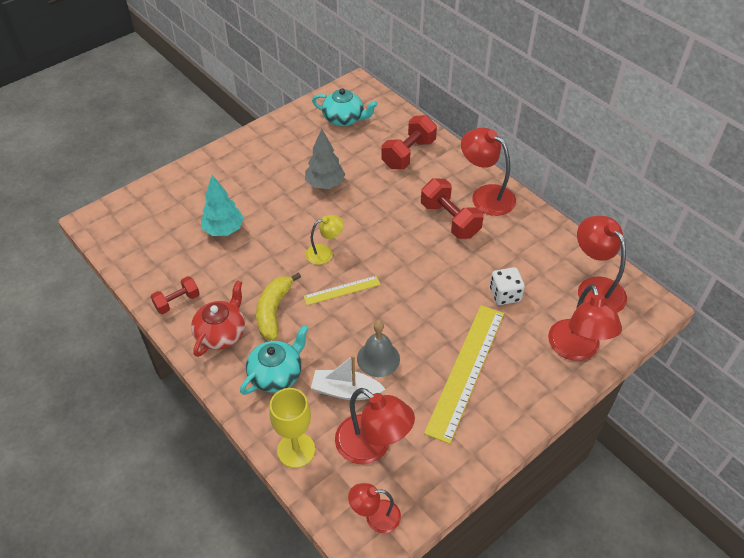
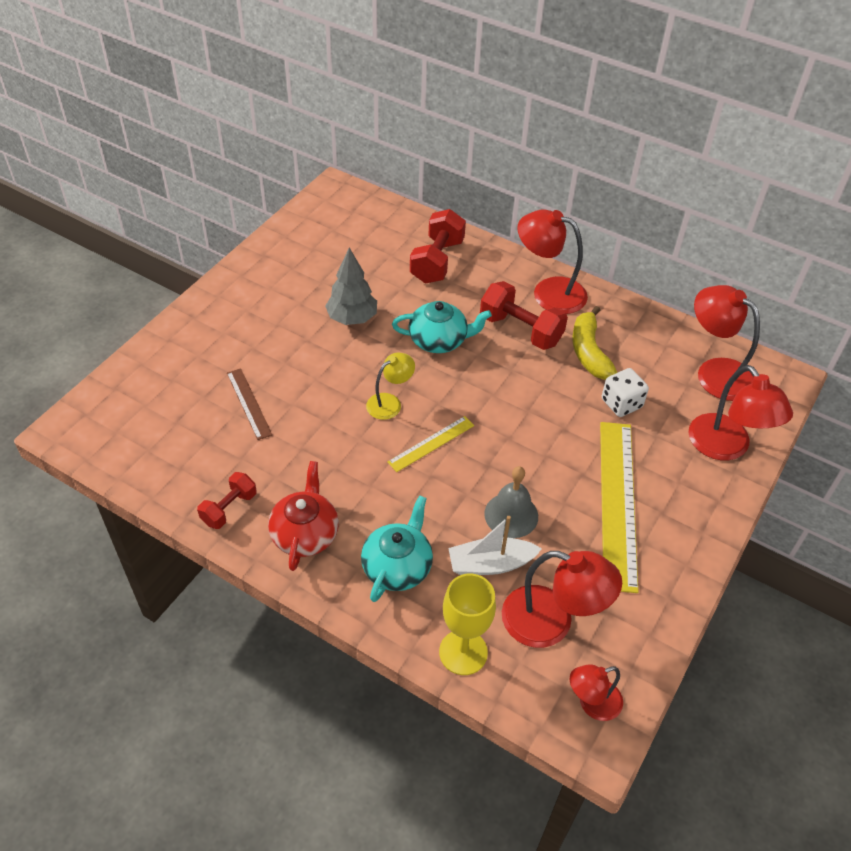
camera: 20 degrees left, 0 degrees up
turquoise tree [201,175,244,236] -> brown ruler [227,368,272,440]
yellow banana [256,272,301,340] -> yellow banana moved to [572,306,617,380]
turquoise teapot [312,88,378,126] -> turquoise teapot moved to [392,301,492,353]

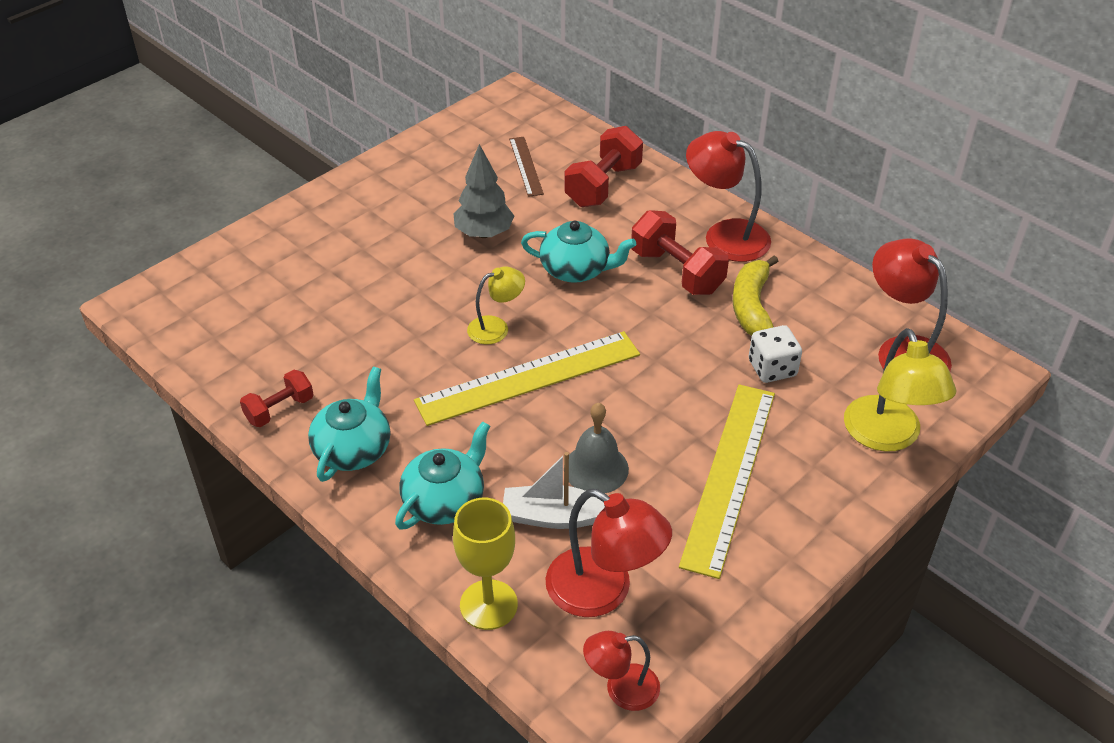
camera: 15 degrees right, 5 degrees down
brown ruler [227,368,272,440] -> brown ruler moved to [509,137,544,197]
red teapot [268,461,339,571] -> turquoise teapot [308,367,390,482]
yellow ruler [387,416,474,472] -> yellow ruler [414,331,640,426], size x1.98
red lamp [689,365,793,460] -> yellow lamp [844,328,957,452]

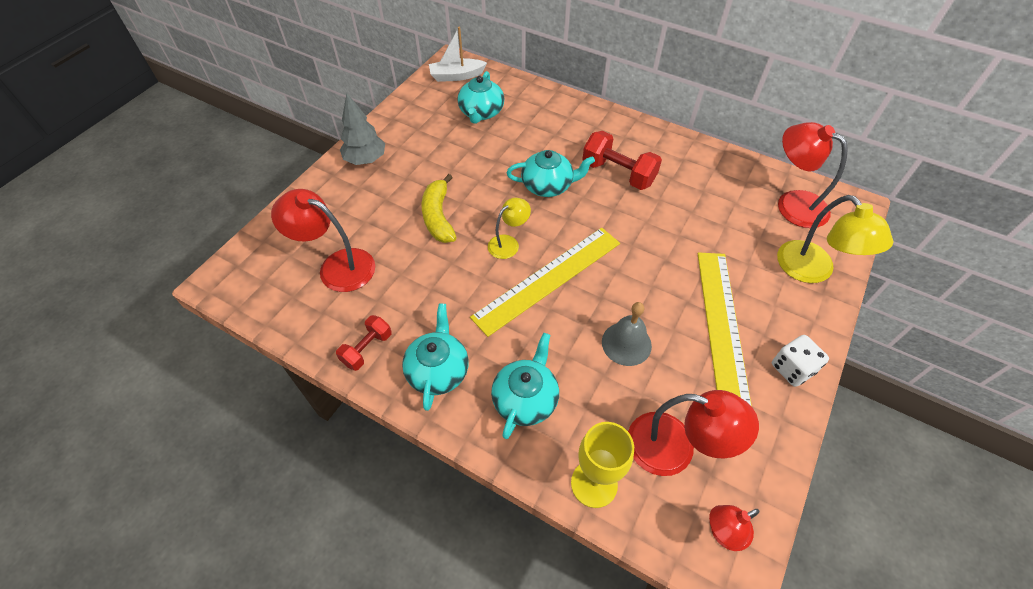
camera: 15 degrees left, 10 degrees up
grey tree [453,144,514,238] -> grey tree moved to [340,93,385,165]
white boat [503,452,605,529] -> white boat moved to [429,27,487,82]
brown ruler [509,137,544,197] -> turquoise teapot [457,71,504,124]
red dumbbell [564,126,643,207] -> none
red lamp [686,131,771,262] -> red lamp moved to [271,189,375,292]
yellow banana [733,256,778,335] -> yellow banana moved to [421,174,457,243]
white dice [749,325,802,383] -> white dice moved to [772,335,829,387]

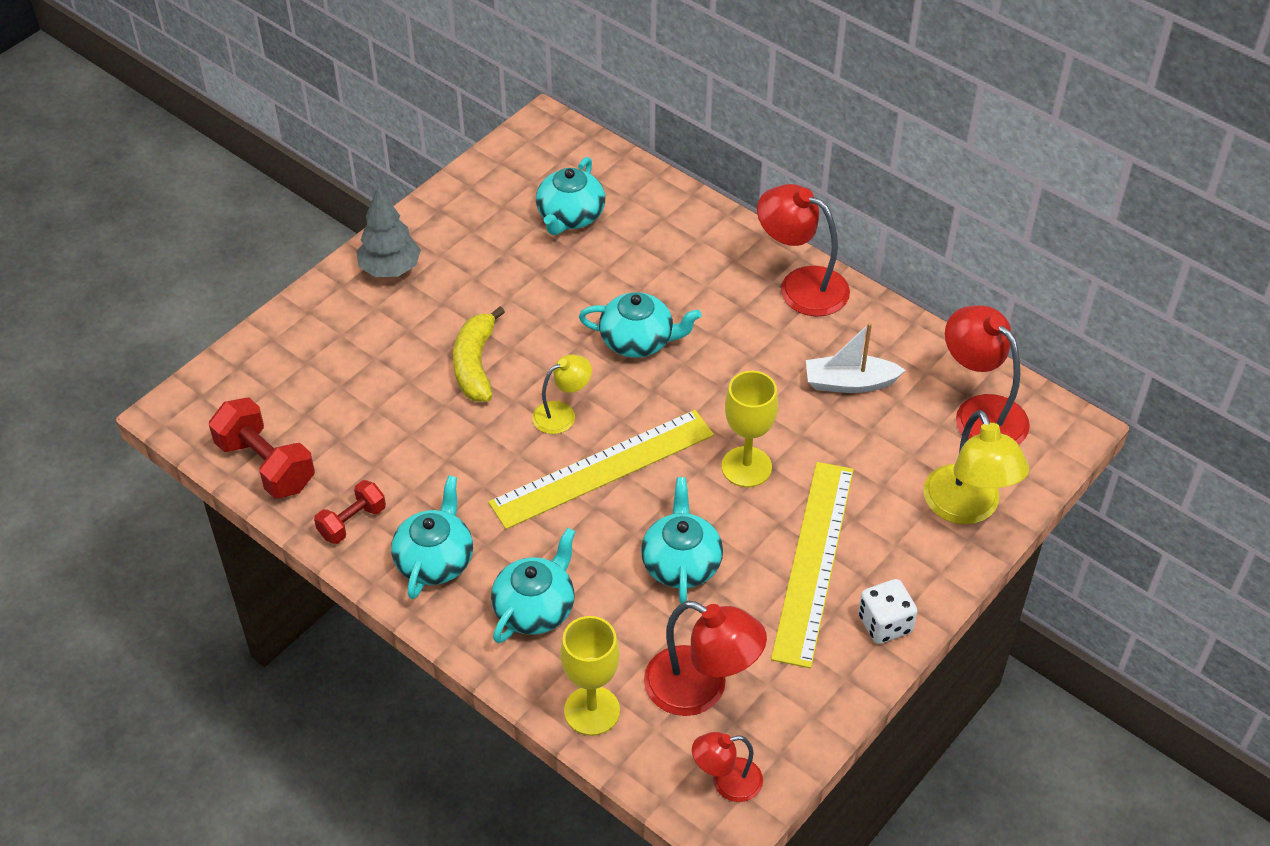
camera: 10 degrees right, 5 degrees down
red lamp [271,189,375,292] -> red lamp moved to [757,184,850,316]
white boat [429,27,487,82] -> white boat moved to [806,322,905,393]
red dumbbell [582,131,662,190] -> red dumbbell moved to [209,398,315,499]
grey bell [602,302,652,366] -> turquoise teapot [641,477,723,604]
none -> yellow goblet [721,371,778,487]

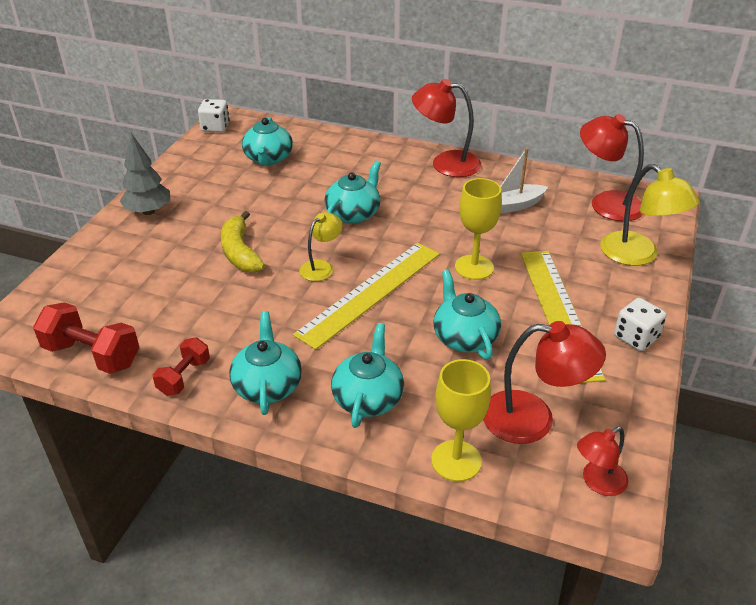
camera: 20 degrees left, 10 degrees down
turquoise teapot [579,292,702,358] -> turquoise teapot turned 45 degrees counterclockwise [324,160,381,224]
none -> white dice [198,99,230,132]

